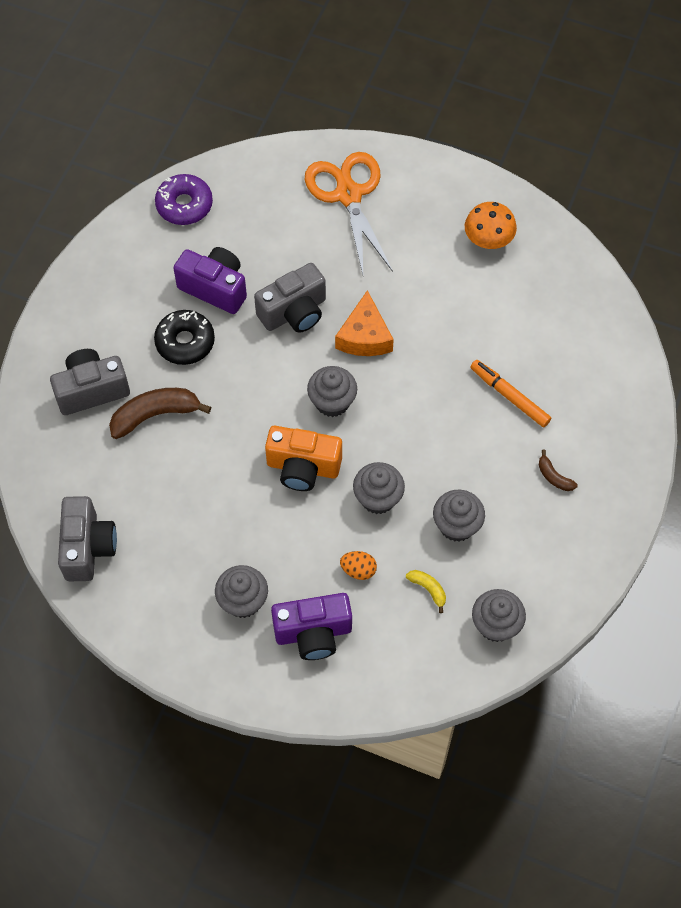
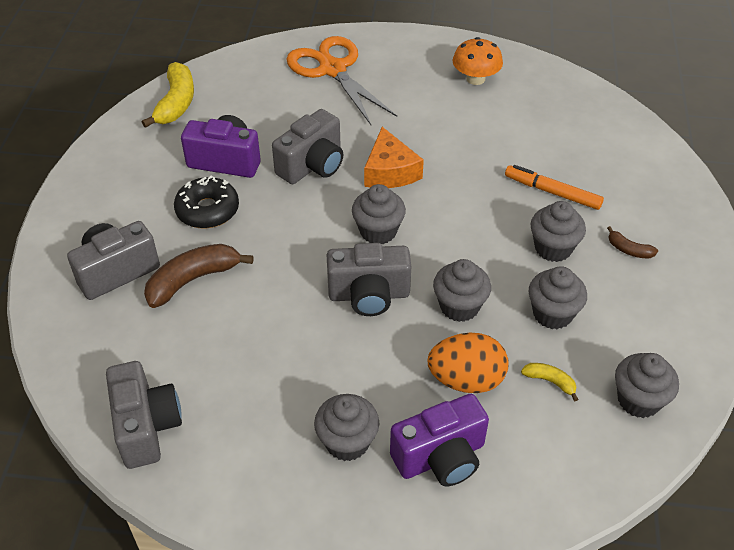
camera: 15 degrees left, 15 degrees down
purple donut [155,174,213,225] -> yellow banana [142,62,194,128]
orange camera [265,426,342,491] -> grey camera [327,243,411,316]
orange egg [340,551,377,580] -> orange egg [427,333,509,393], size x1.84
none -> grey cupcake [531,201,586,262]

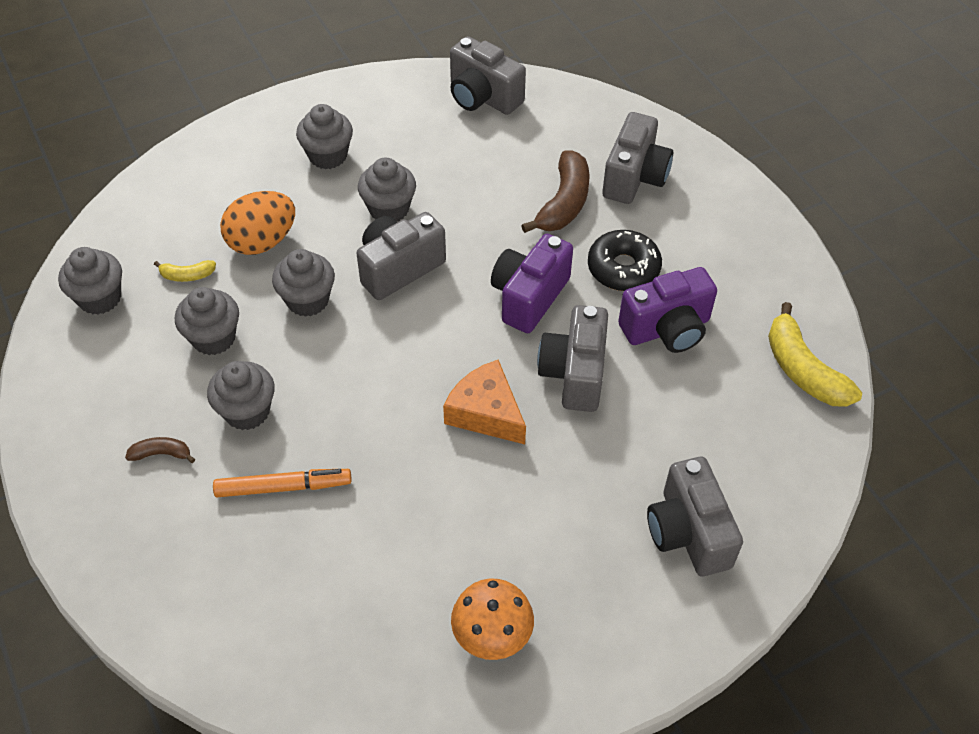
camera: 145 degrees right, 5 degrees up
orange scissors [286,36,397,125] -> grey camera [647,457,743,576]
grey cupcake [352,184,406,244] -> grey cupcake moved to [358,158,416,221]
purple camera [390,394,489,486] -> purple camera moved to [491,234,573,333]

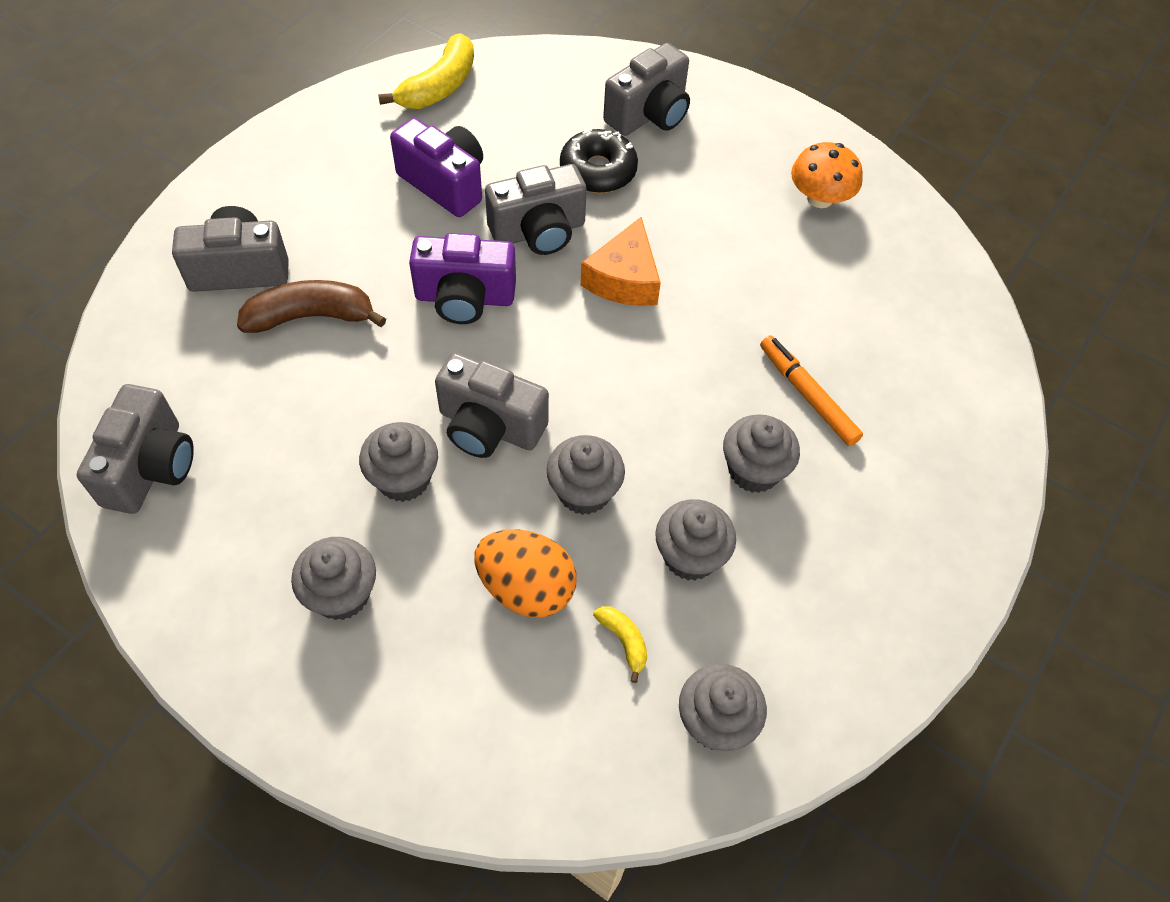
camera: 120 degrees left, 5 degrees up
brown banana [125,437,195,463] -> none
black donut [588,230,662,291] -> black donut moved to [560,129,638,193]

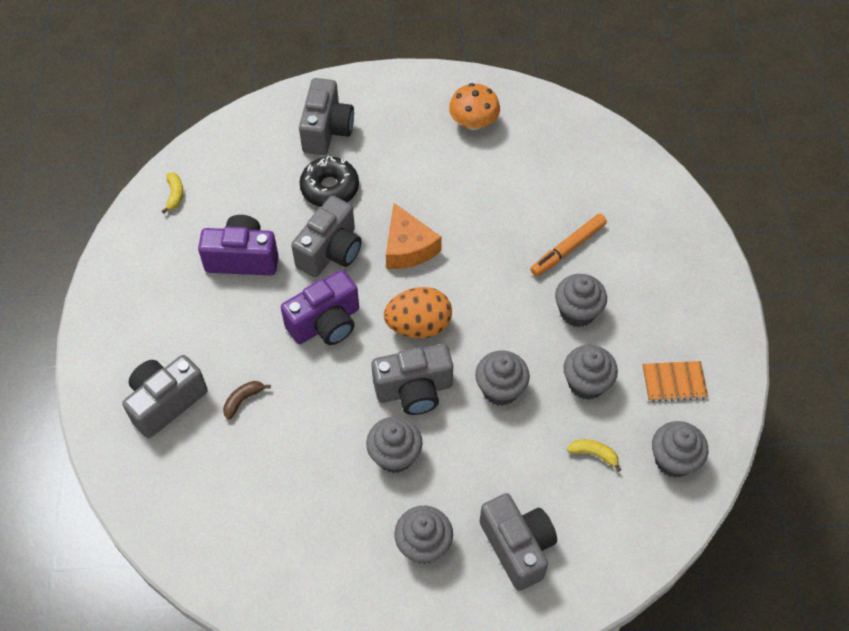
camera: 35 degrees left, 0 degrees up
grey camera [77,384,194,514] -> grey camera moved to [479,493,557,591]
brown banana [237,280,386,333] -> brown banana [223,381,271,420], size x0.50
yellow banana [378,33,474,109] -> yellow banana [162,173,183,213], size x0.50
orange egg [474,529,577,617] -> orange egg moved to [384,287,452,338]
orange marker [760,335,863,446] -> orange marker turned 60 degrees counterclockwise [531,214,607,276]
none -> orange notebook [642,361,708,402]

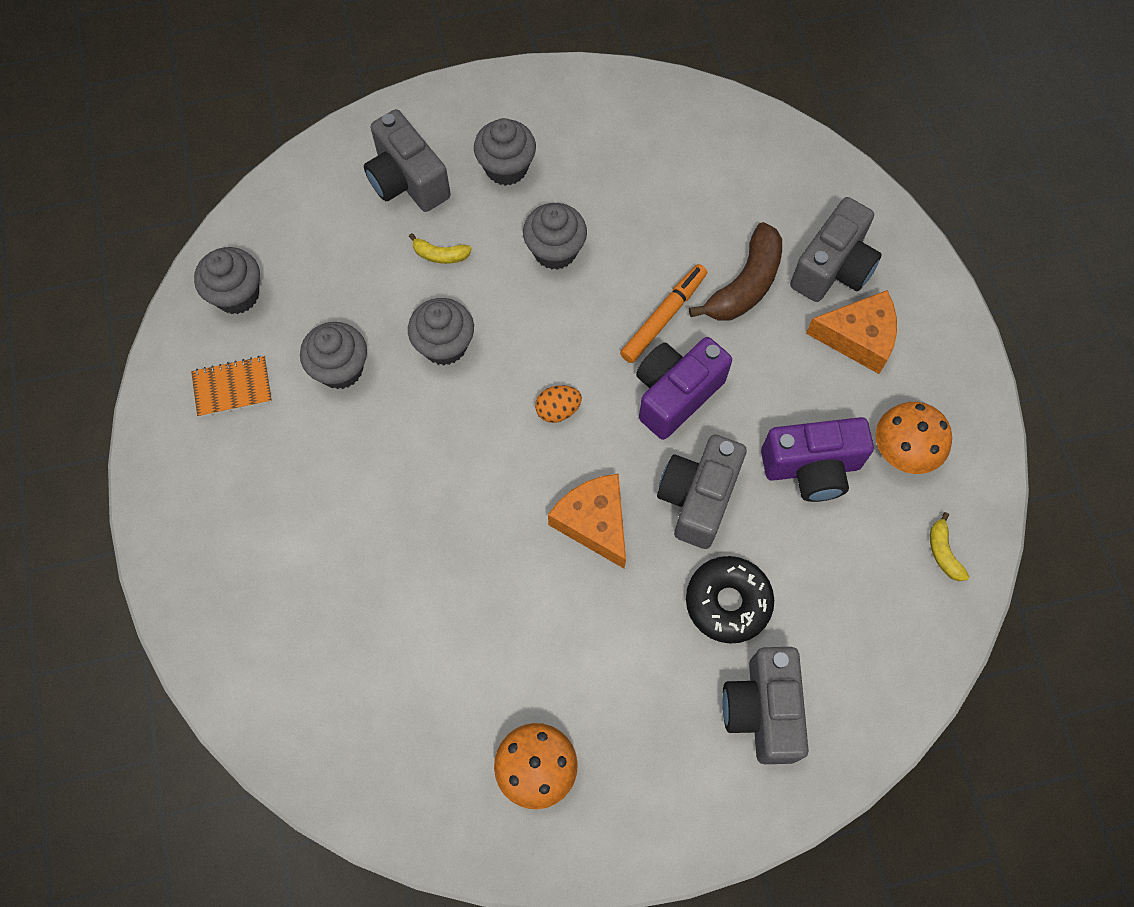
camera: 170 degrees right, 10 degrees up
brown banana [223,381,271,420] -> brown banana [689,222,782,321], size x2.00
grey camera [371,344,453,415] -> none
orange egg [384,287,452,338] -> orange egg [535,385,582,423], size x0.54
orange marker [531,214,607,276] -> orange marker moved to [620,264,707,363]
grey cupcake [555,274,607,327] -> none
yellow banana [567,439,621,472] -> yellow banana moved to [409,233,472,264]
none -> orange cheese [806,290,897,374]
none -> orange mushroom [876,402,952,474]

